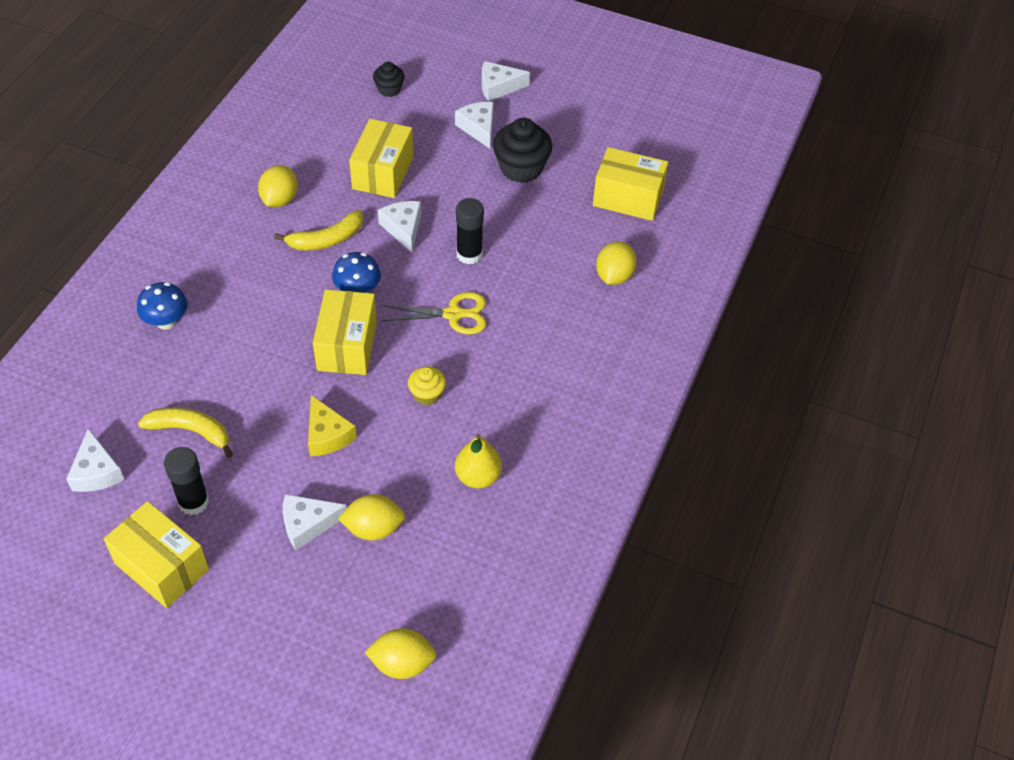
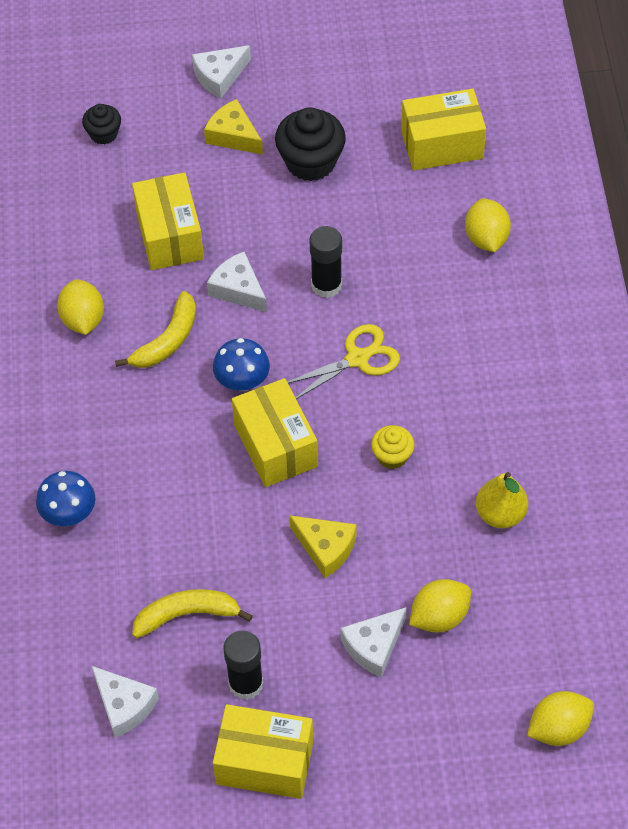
camera: 25 degrees left, 5 degrees up
white cheese [455,102,494,149] -> yellow cheese [204,99,263,155]

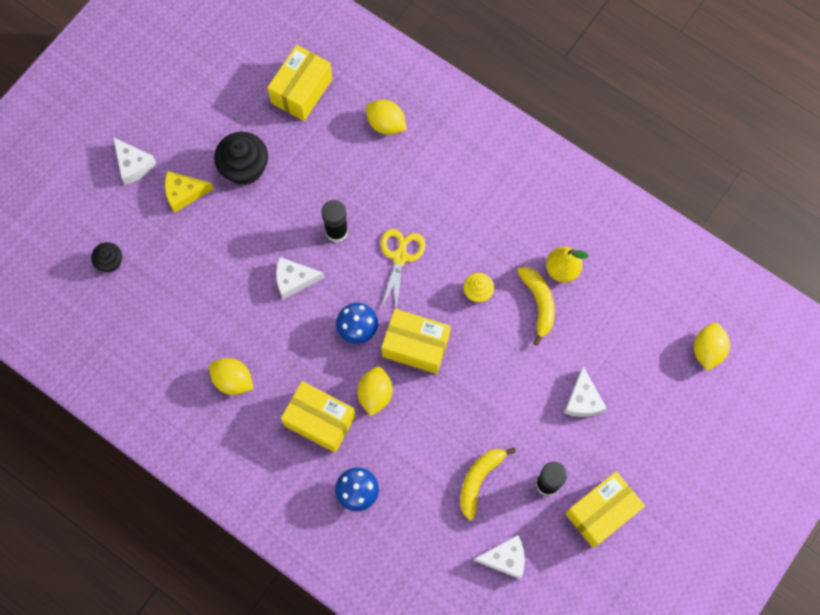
camera: 50 degrees left, 15 degrees up
yellow banana [115,291,196,368] -> yellow banana moved to [517,267,555,346]
yellow box [132,172,204,270] -> yellow box moved to [281,381,356,453]
white cheese [192,45,251,99] -> white cheese turned 45 degrees counterclockwise [113,137,156,185]
yellow cheese [289,515,356,578] -> none
yellow lemon [409,579,471,633] -> yellow lemon moved to [357,367,393,416]

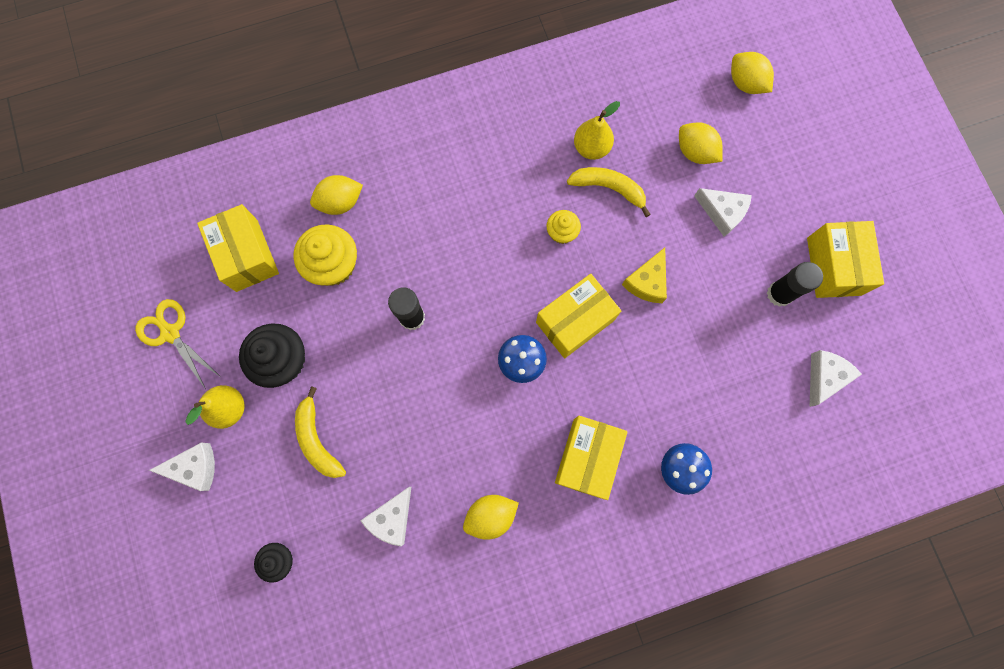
camera: 55 degrees left, 5 degrees up
yellow cheese [165,171,214,213] -> yellow cheese moved to [622,247,667,303]
white cheese [276,257,324,299] -> white cheese moved to [360,486,412,546]
yellow box [281,381,356,453] -> yellow box turned 45 degrees counterclockwise [555,416,627,500]
yellow lemon [357,367,393,416] -> yellow lemon moved to [679,122,723,164]
yellow scissors [380,229,426,311] -> yellow scissors moved to [135,299,219,389]
yellow banana [460,448,516,521] -> yellow banana moved to [295,386,346,478]
none -> yellow pear [185,385,245,429]
none -> yellow cupcake [293,225,357,286]

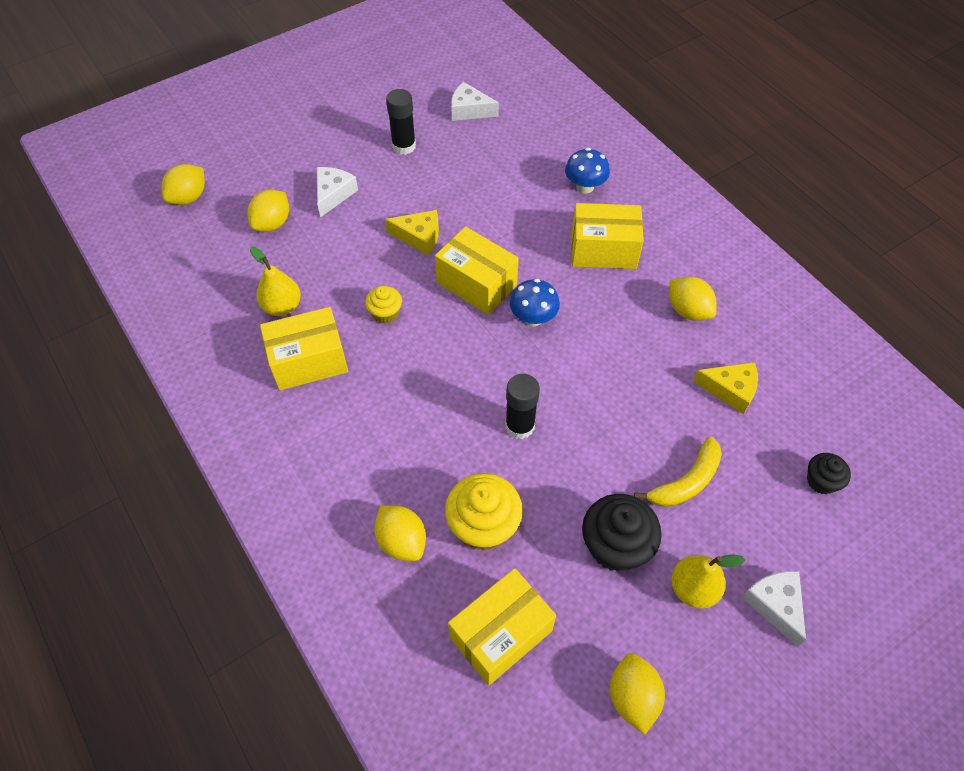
camera: 105 degrees left, 20 degrees down
yellow scissors [135,299,219,389] -> yellow lemon [610,653,665,734]
white cheese [360,486,412,546] -> yellow cheese [693,362,758,414]
yellow banana [567,167,651,217] -> none
yellow box [807,221,884,298] -> yellow box moved to [260,307,348,390]

